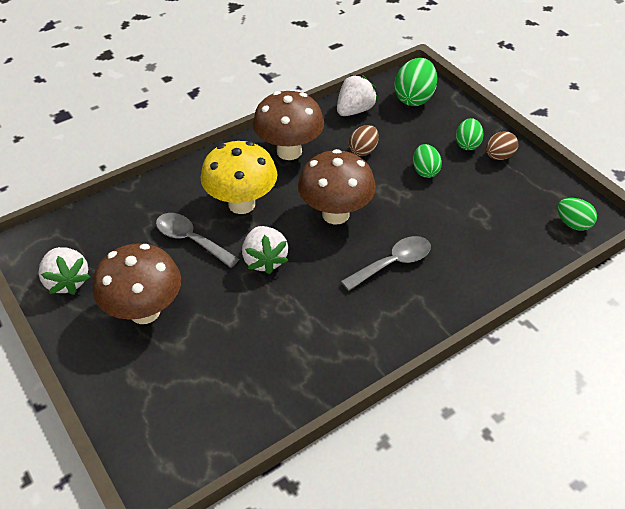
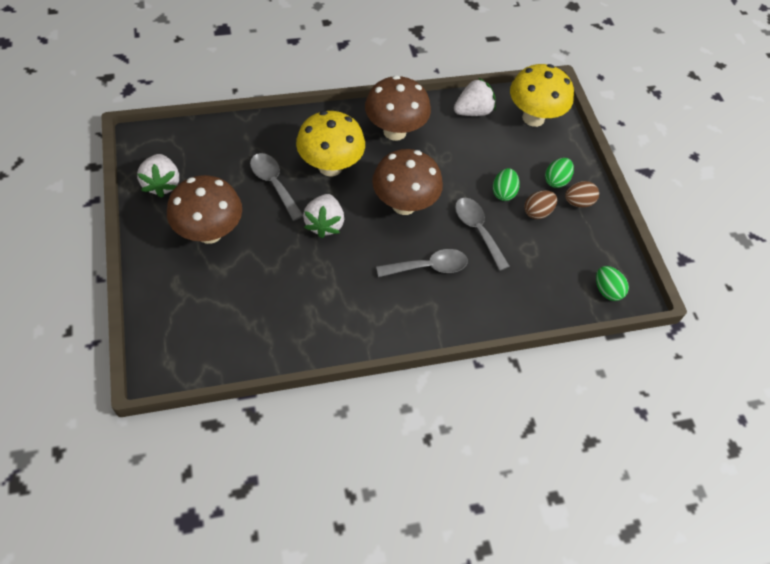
camera: 15 degrees right, 10 degrees up
brown egg [349,125,379,156] -> brown egg moved to [524,190,557,219]
green egg [394,58,437,106] -> yellow mushroom [510,64,574,127]
none -> grey spoon [455,198,510,271]

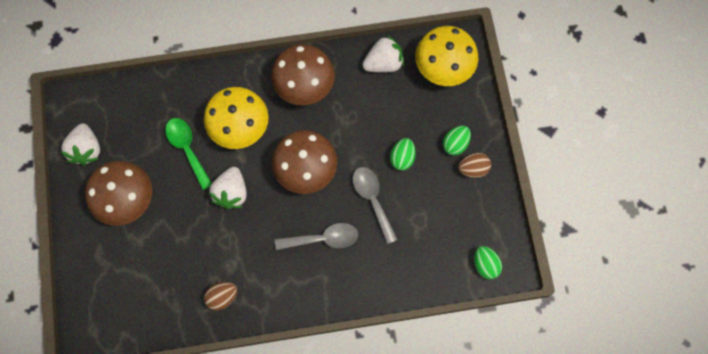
camera: 10 degrees right, 15 degrees up
grey spoon [250,153,303,221] -> green spoon [165,118,212,190]
brown egg [524,190,557,219] -> brown egg moved to [204,282,237,311]

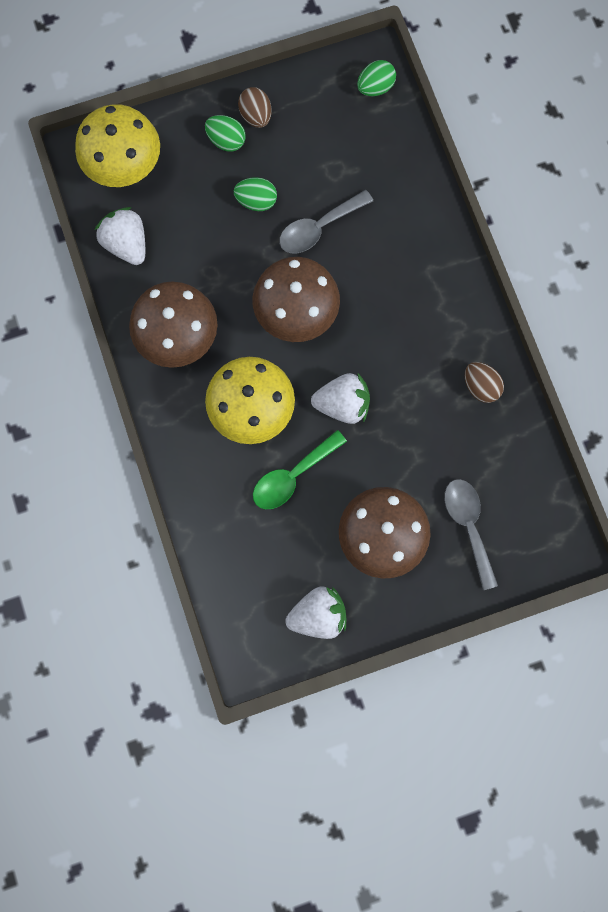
camera: 100 degrees left, 5 degrees up
grey spoon [275,223,358,250] -> grey spoon moved to [444,479,498,590]

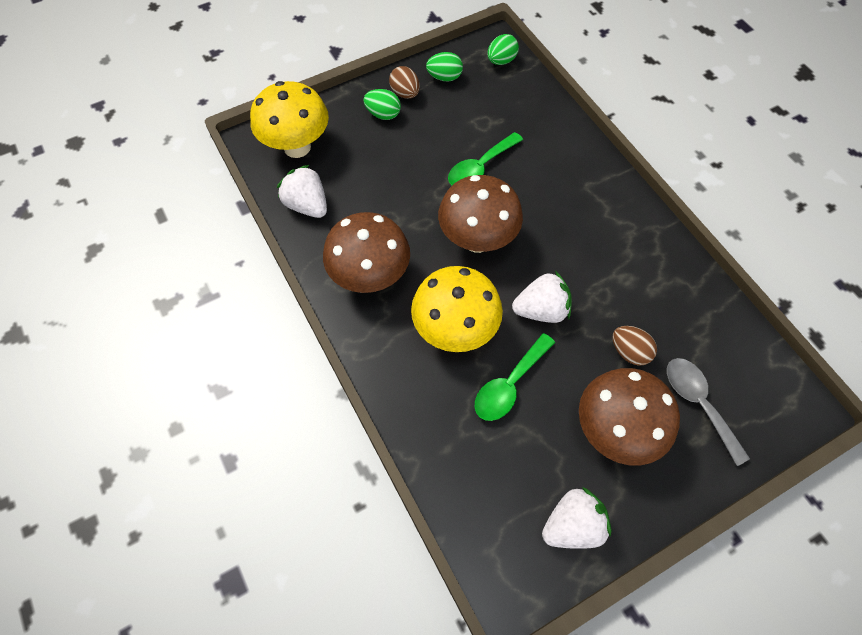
camera: 10 degrees left, 15 degrees down
green egg [234,177,277,211] -> green egg moved to [426,52,463,81]
grey spoon [279,190,373,254] -> green spoon [448,132,523,185]
brown egg [465,362,504,403] -> brown egg moved to [612,326,657,366]

